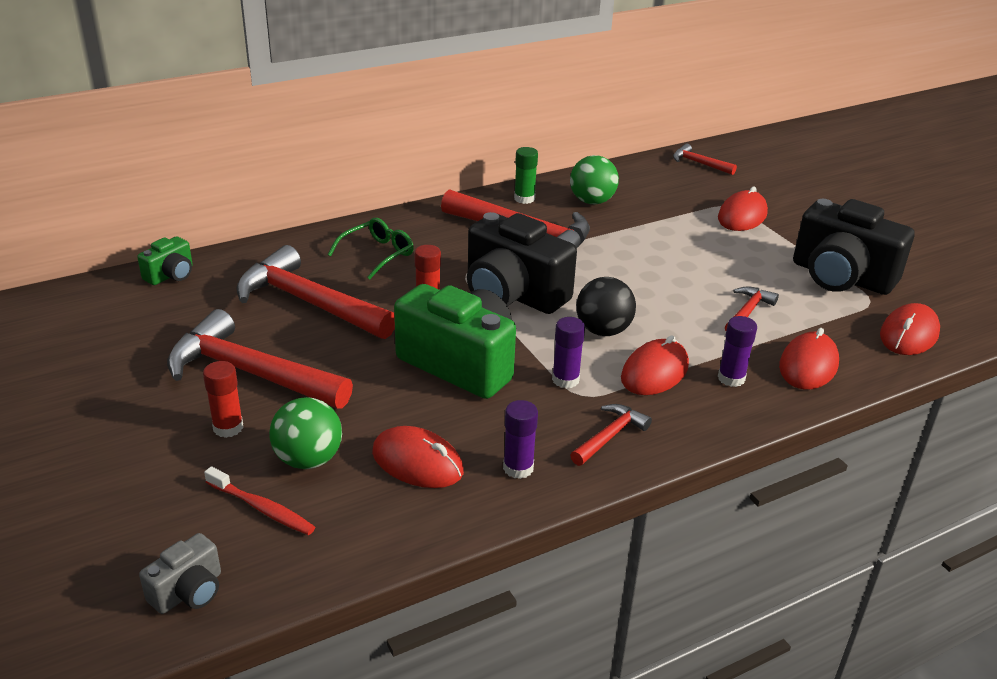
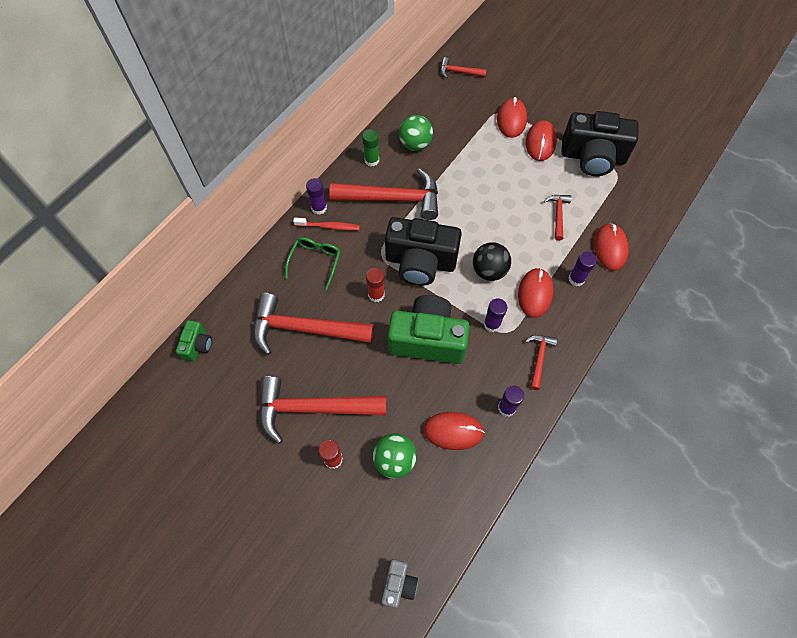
camera: 25 degrees left, 30 degrees up
red toothbrush [204,466,315,535] -> red toothbrush moved to [293,218,360,230]
red mouse [880,303,940,355] -> red mouse moved to [526,120,557,161]
none -> purple glue stick [306,178,327,215]

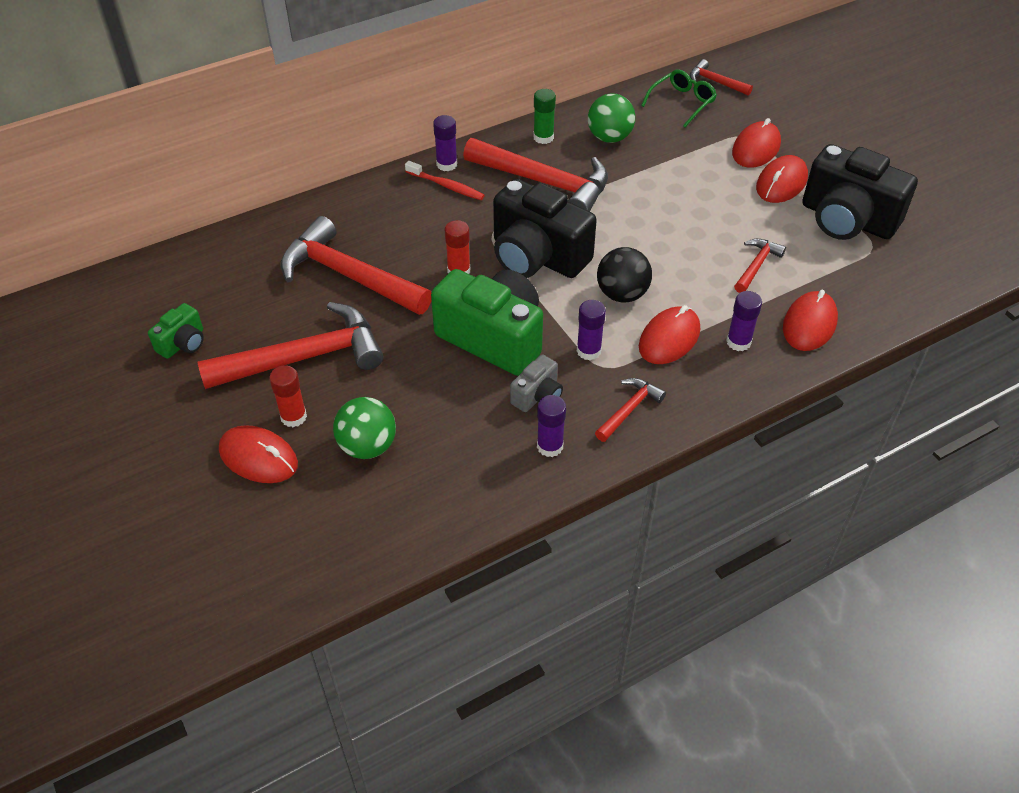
camera: 25 degrees right, 15 degrees down
green camera [176,320,212,361] -> green camera moved to [148,303,204,359]
red hammer [259,376,386,444] -> red hammer turned 135 degrees clockwise [198,302,383,389]
green glasses [285,237,341,290] -> green glasses moved to [641,69,717,127]
grey camera [381,559,418,608] -> grey camera moved to [510,355,563,412]
red mouse [423,412,485,450] -> red mouse moved to [219,425,298,483]

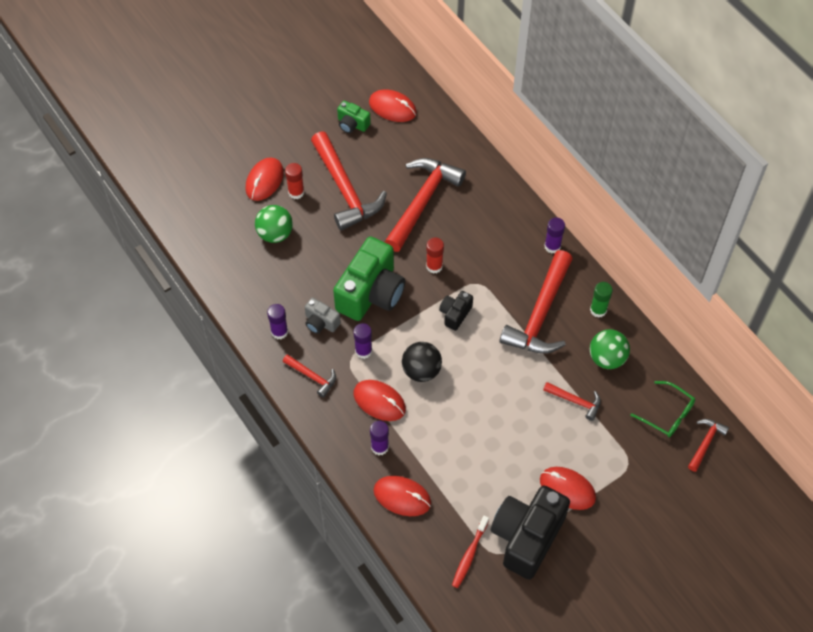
camera: 85 degrees right, 10 degrees up
red toothbrush [405,161,485,200] -> red toothbrush moved to [452,516,489,588]
black camera [493,179,597,278] -> black camera [439,291,473,331], size x0.47
red mouse [732,118,781,168] -> red mouse moved to [369,89,417,122]
red hammer [734,239,786,293] -> red hammer moved to [543,382,601,421]

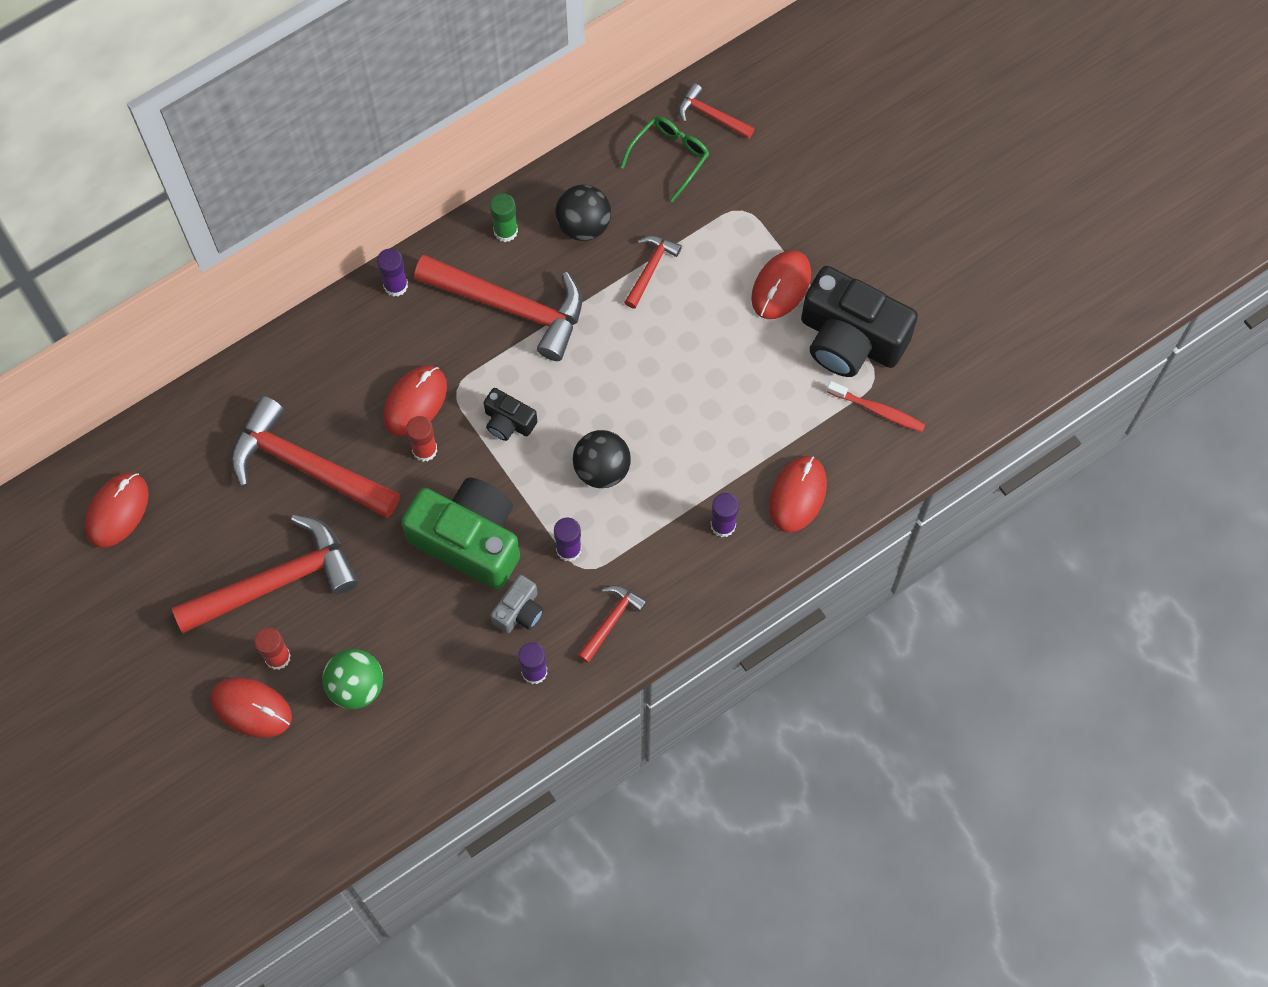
camera: 90 degrees left, 10 degrees up
green camera [337,101,371,133] -> none
red mouse [354,380,406,421] -> red mouse moved to [383,366,447,436]
green ball [590,329,630,369] -> black ball [555,184,611,241]

